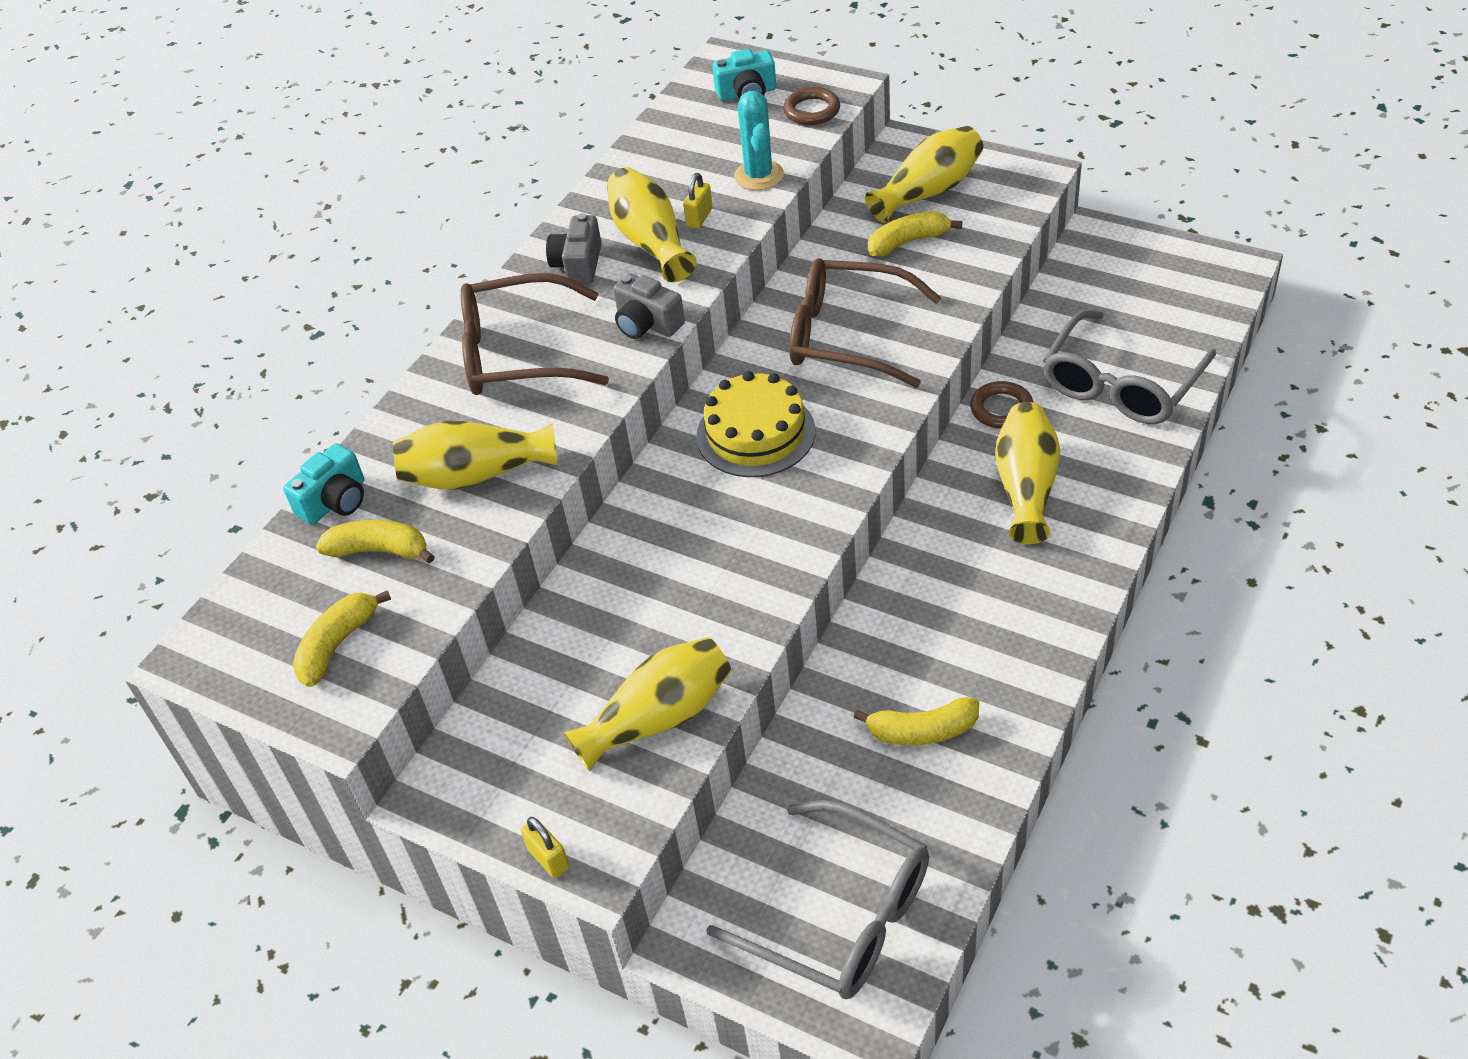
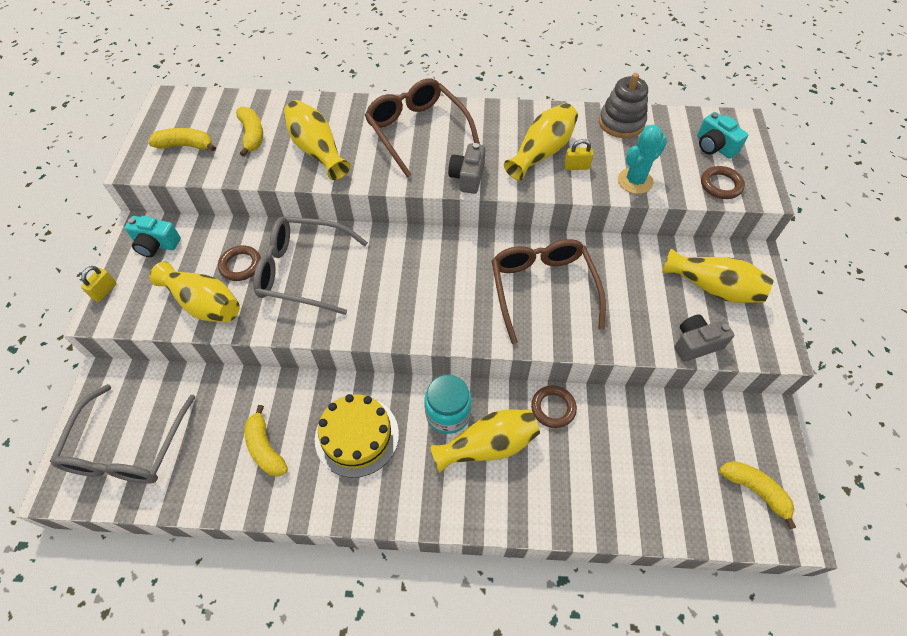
camera: 60 degrees right, 10 degrees up
turquoise camera [283,443,364,525] -> turquoise camera moved to [125,216,181,257]
grey camera [546,213,602,284] -> grey camera moved to [674,315,734,362]
yellow cake [696,371,815,477] -> yellow cake moved to [315,394,399,478]
yellow banana [868,211,962,257] -> yellow banana moved to [719,461,796,529]
grey glasses [1043,310,1216,424] -> grey glasses moved to [253,216,368,315]
none -> brown ring [218,245,261,281]
none -> turquoise jar [424,375,472,434]
none -> grey stacking toy [599,73,648,138]

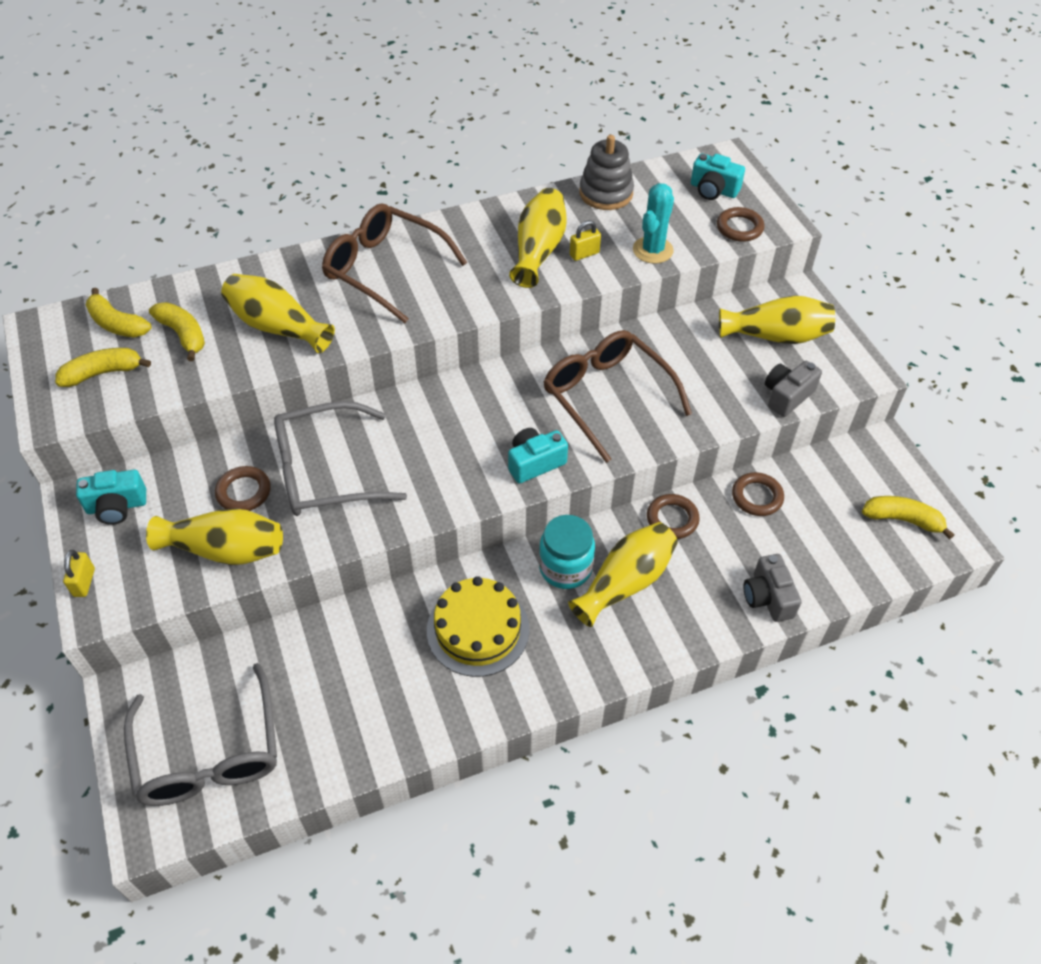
camera: 25 degrees left, 5 degrees down
yellow banana [244,405,288,477] -> yellow banana moved to [86,288,151,338]
grey camera [448,143,486,194] -> grey camera moved to [743,554,802,622]
none -> turquoise camera [508,428,568,483]
none -> brown ring [732,472,784,516]

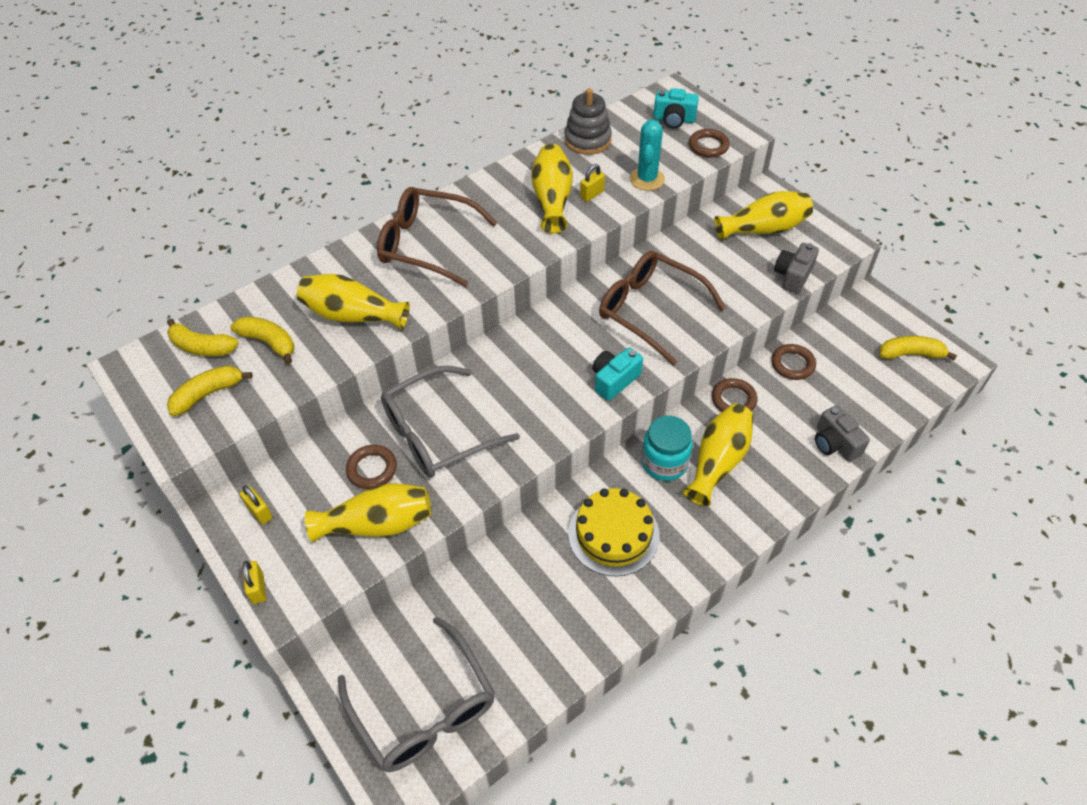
camera: 15 degrees left, 0 degrees up
turquoise camera [76,470,146,525] -> yellow padlock [240,485,273,525]

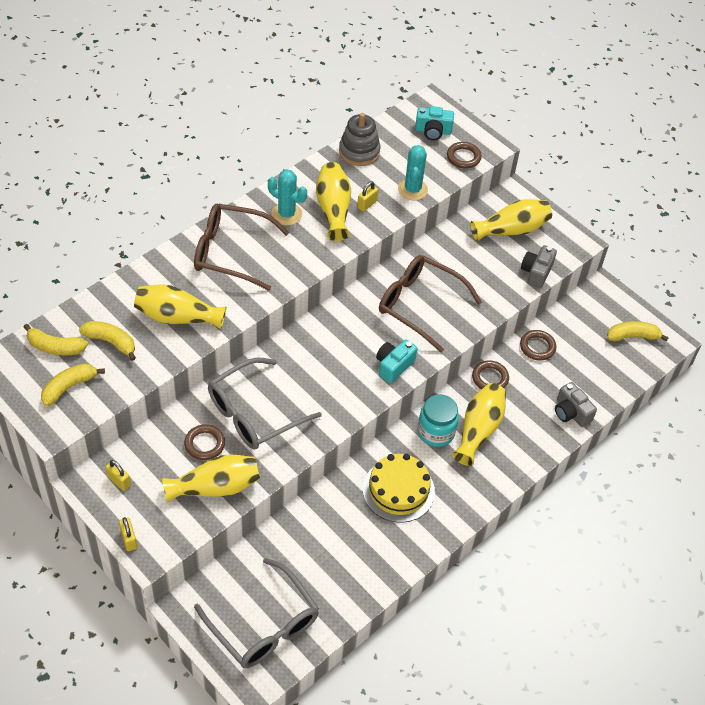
camera: 10 degrees left, 0 degrees up
none -> turquoise cactus [268,169,307,225]

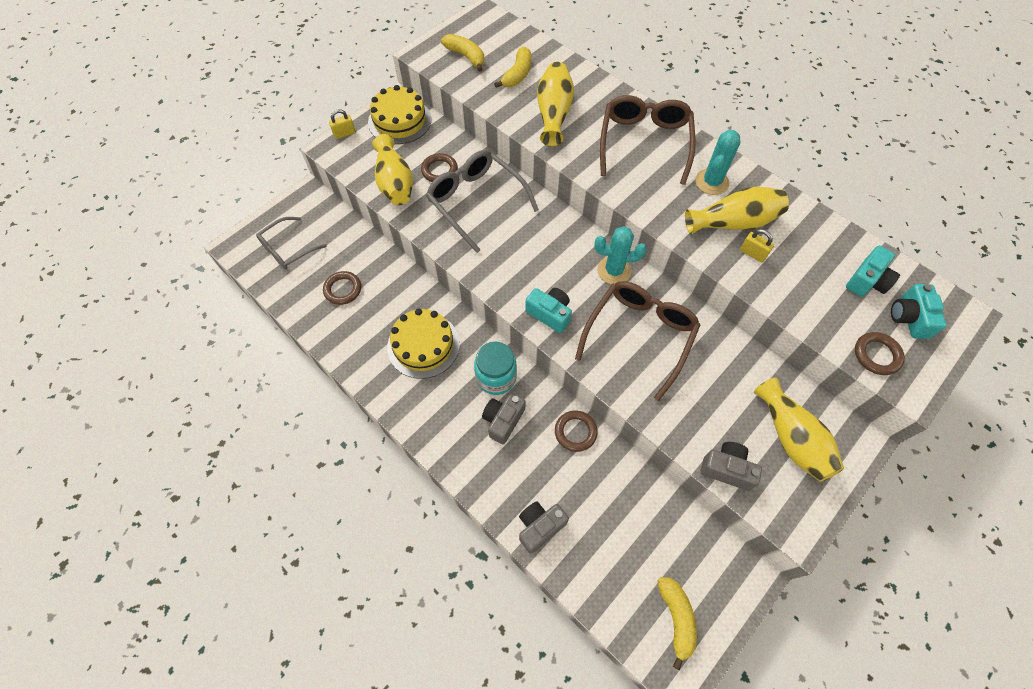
camera: 90 degrees right, 10 degrees up
yellow banana [24,324,88,356] -> none
yellow padlock [106,460,131,491] -> yellow cake [368,85,432,144]
grey glasses [194,558,319,668] -> grey glasses [256,217,327,270], size x0.63
grey stacking toy [339,113,380,166] -> none
turquoise cactus [398,145,428,200] -> turquoise cactus moved to [595,226,647,284]
yellow vase [452,383,506,466] -> grey camera [482,393,526,444]
brown ring [520,330,556,361] -> brown ring moved to [323,271,361,305]
none -> turquoise camera [846,245,900,297]

